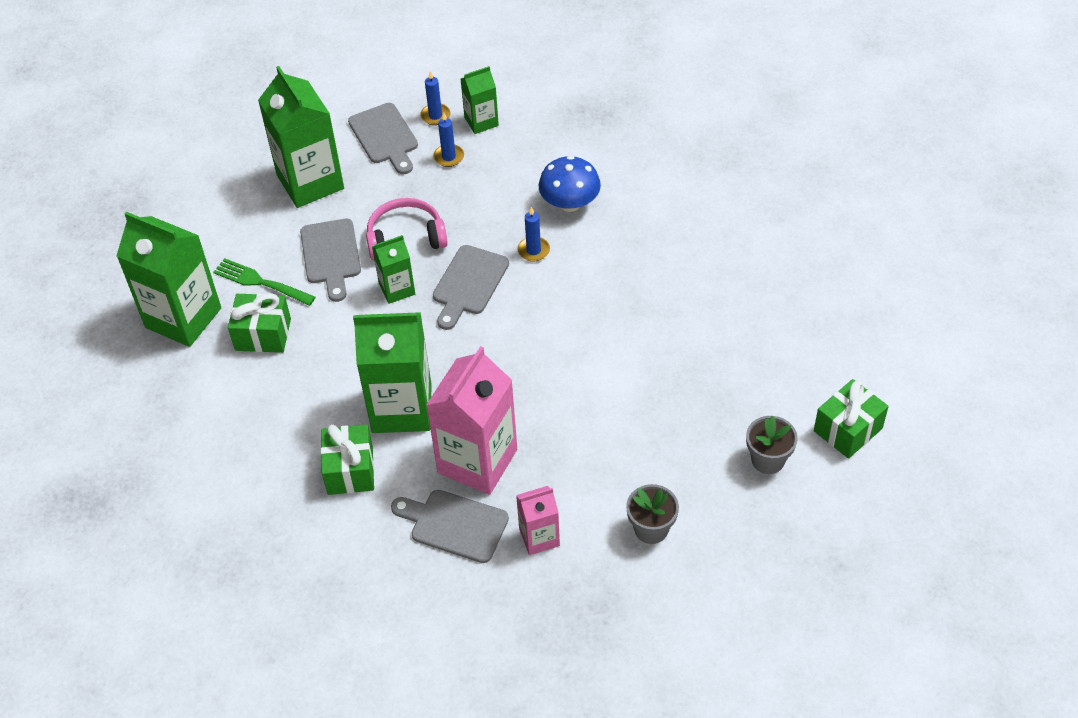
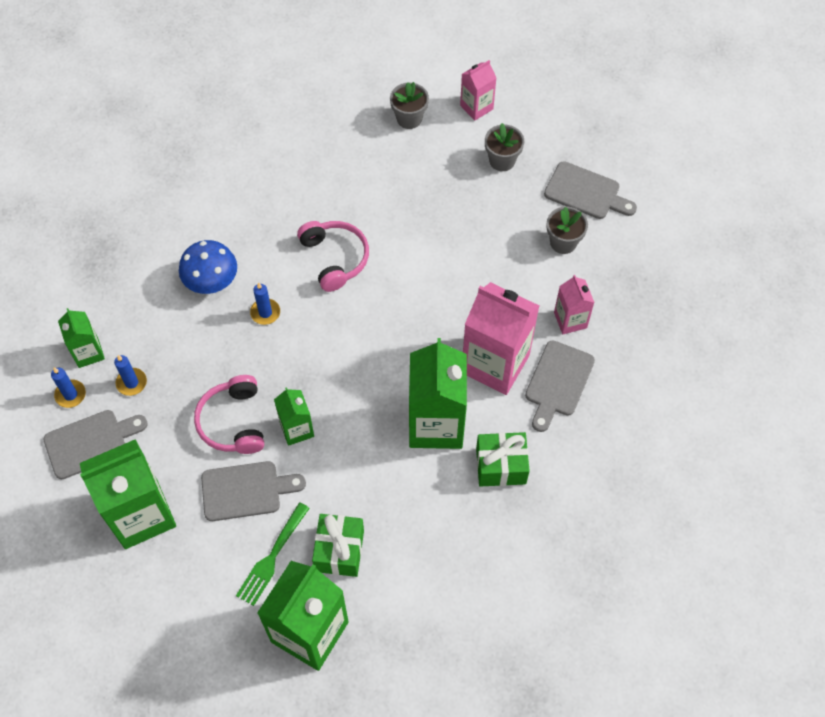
camera: 90 degrees left, 10 degrees up
grey cutting board [433,245,509,330] -> grey cutting board moved to [544,161,637,219]
green gift [814,379,889,459] -> pink carton [460,60,496,121]
none -> pink headphones [297,221,369,292]
none -> grey flower pot [390,82,429,129]

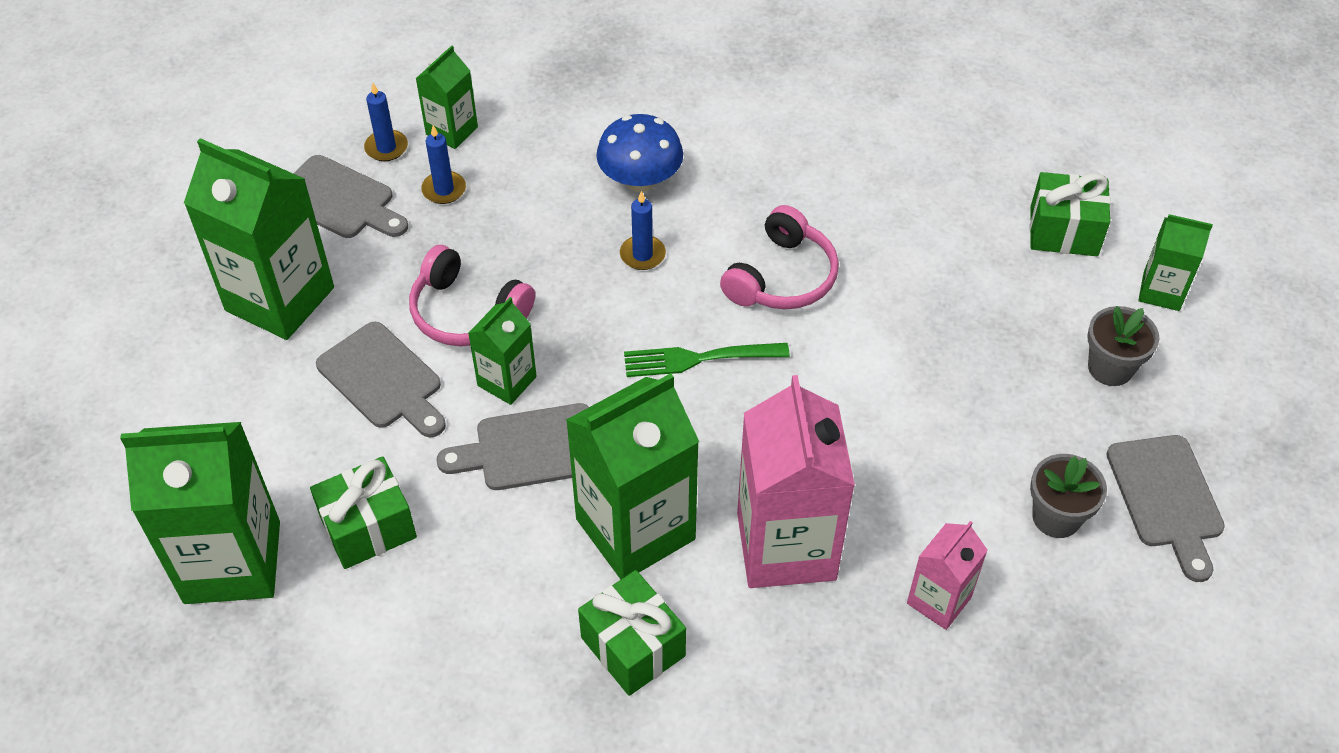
camera: 55 degrees right, 10 degrees down
pink headphones [194,375,264,454] -> pink headphones turned 105 degrees counterclockwise [409,245,535,346]
green fork [236,503,310,606] -> green fork moved to [624,343,790,377]
grey flower pot [390,82,429,129] -> green gift [1030,172,1111,256]
pink carton [460,60,496,121] -> green carton [1138,214,1213,311]
grey cutting board [525,340,595,432] -> grey cutting board moved to [436,403,589,490]

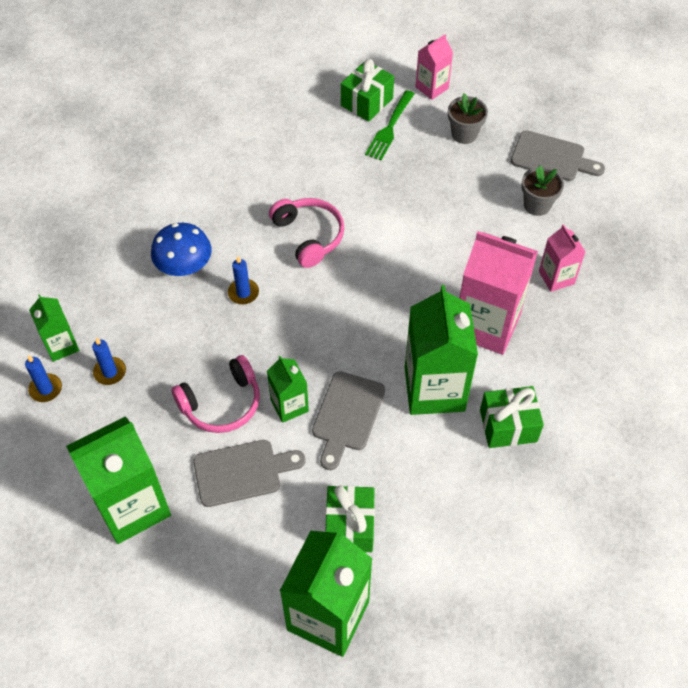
camera: 60 degrees left, 5 degrees up
grey cutting board [293,155,408,238] -> none
green fork [624,343,790,377] -> green fork moved to [365,90,414,160]
green carton [1138,214,1213,311] -> pink carton [415,34,453,100]

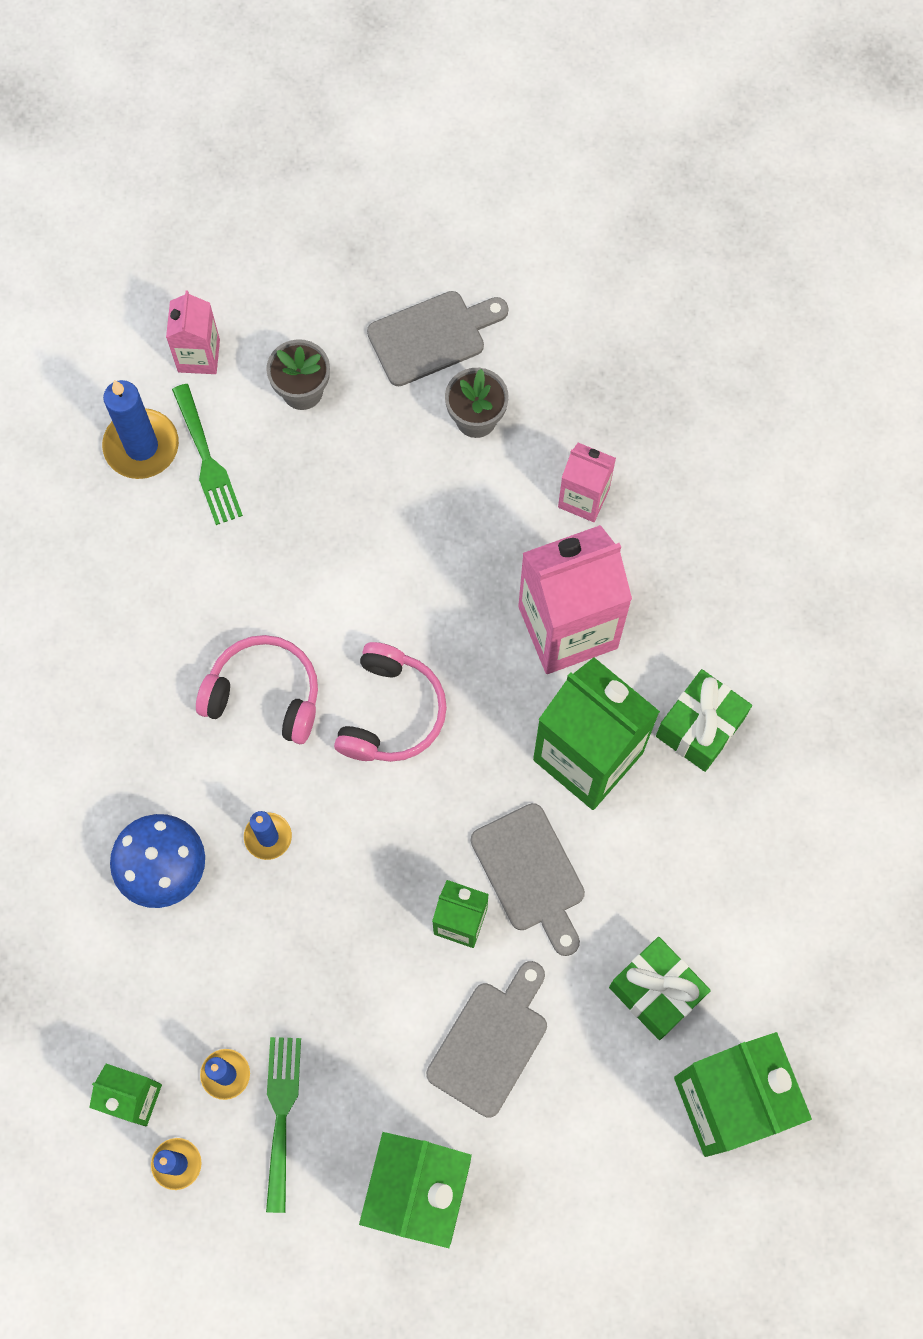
camera: 45 degrees left, 15 degrees up
pink headphones [171,355,260,433] -> pink headphones moved to [334,642,447,762]
green gift [341,59,394,122] -> blue candle [102,380,179,479]
none -> green fork [266,1037,301,1213]

